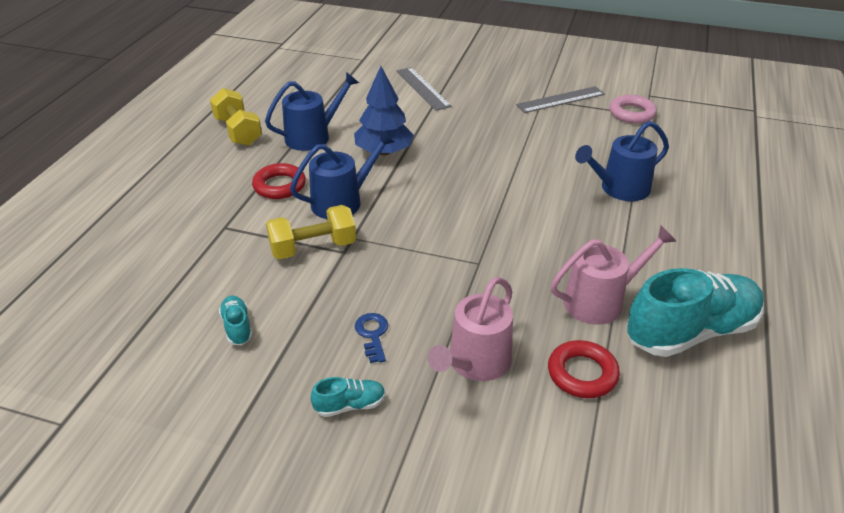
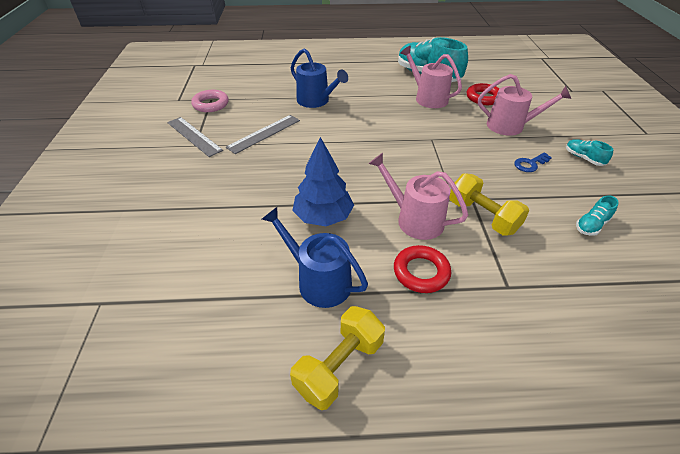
camera: 110 degrees left, 5 degrees up
blue watering can [290,131,394,219] -> pink watering can [369,153,468,240]
grey ruler [397,67,452,111] -> grey ruler moved to [226,115,300,154]

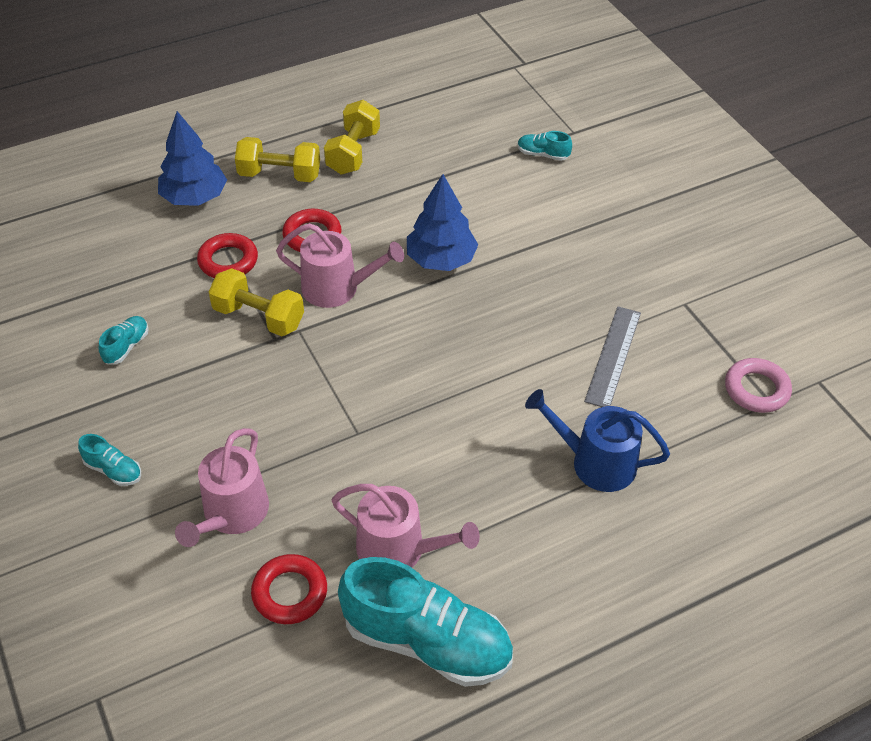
camera: 155 degrees right, 5 degrees up
grey ruler [167,117,223,157] -> none
blue watering can [262,207,368,308] -> none
pink watering can [478,74,571,136] -> pink watering can turned 60 degrees counterclockwise [175,428,269,547]
blue key [514,152,552,172] -> none
none -> blue tree [158,111,227,206]
none -> red ring [197,233,258,278]
none -> yellow dumbbell [235,137,320,182]
none -> turquoise shoe [518,131,572,161]

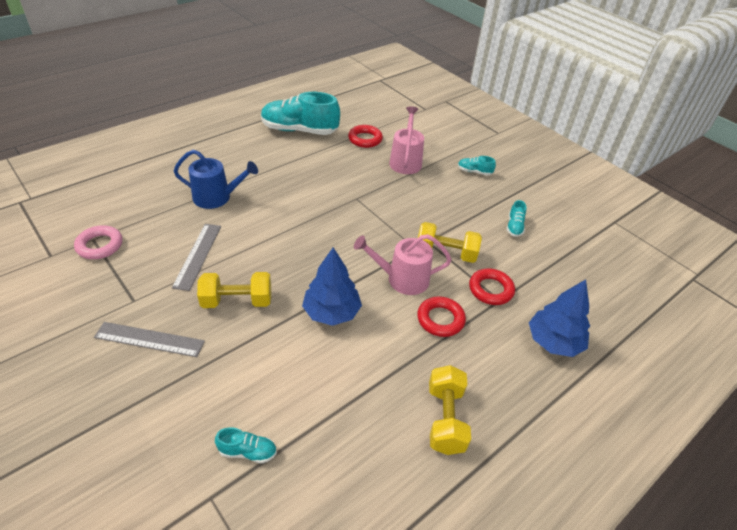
camera: 165 degrees right, 5 degrees down
yellow dumbbell [235,137,320,182] -> yellow dumbbell moved to [197,272,271,308]
pink watering can [332,484,480,568] -> none
none -> grey ruler [94,322,205,357]

